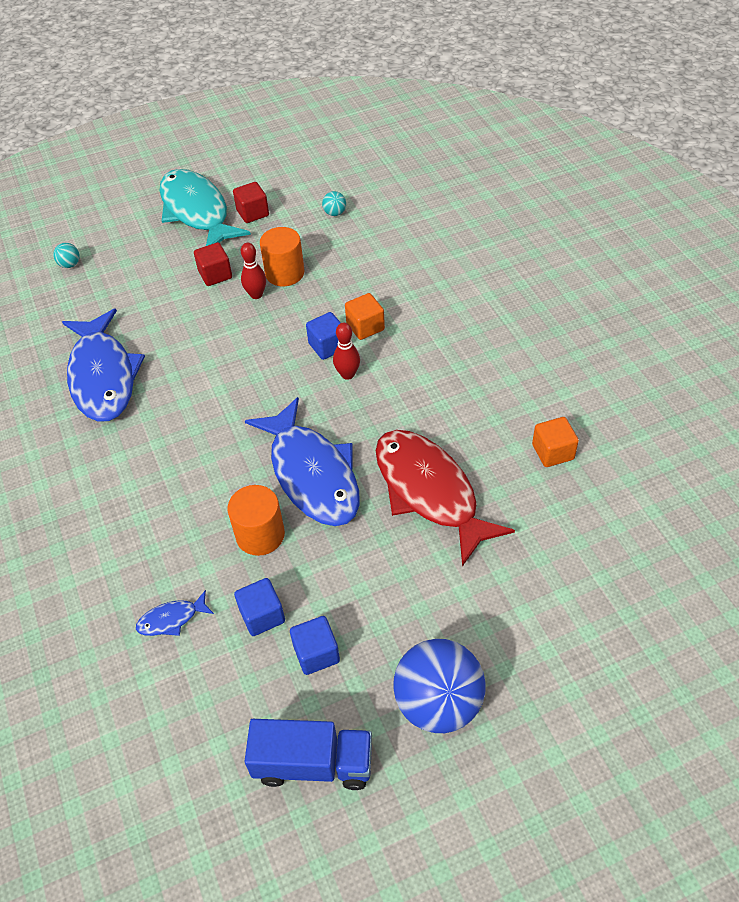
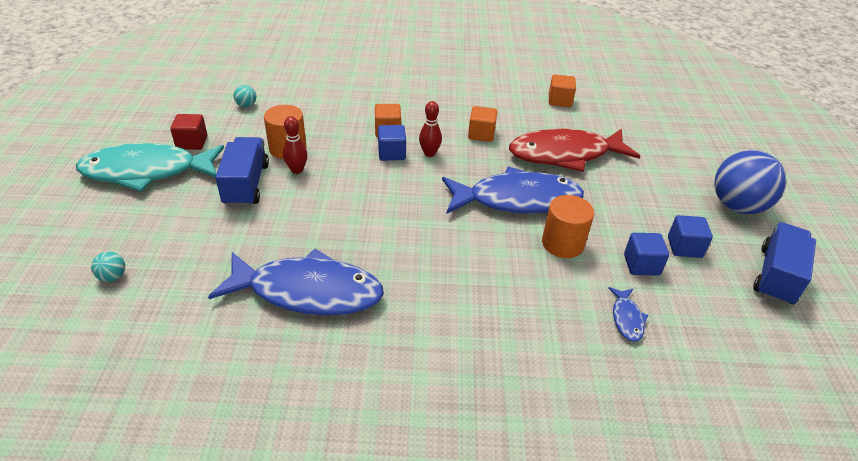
camera: 70 degrees left, 10 degrees down
red cube [194,242,232,286] -> blue truck [215,137,269,207]
none -> orange cube [468,106,497,142]

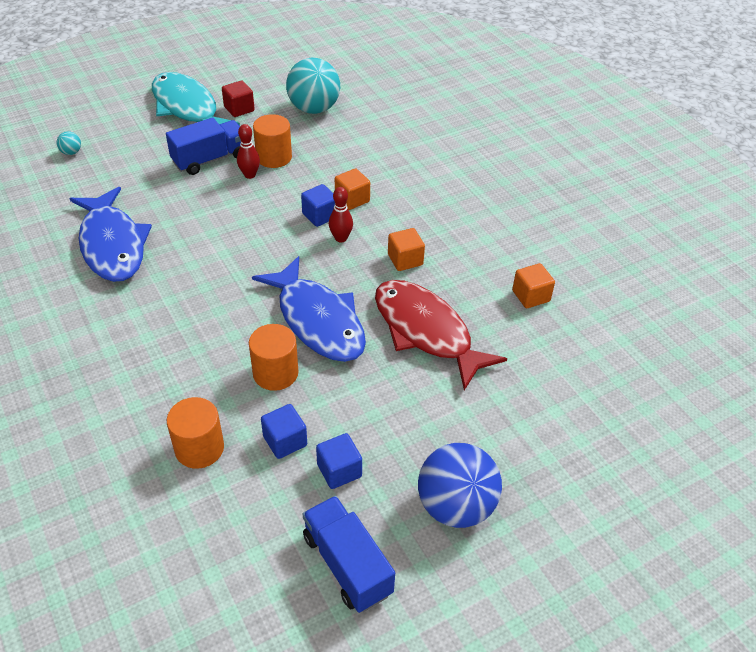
camera: 60 degrees right, 5 degrees up
turquoise ball [234,85,256,107] -> turquoise ball [286,58,340,114], size x2.47
blue fish [608,287,648,342] -> orange cylinder [167,397,224,469]
blue truck [753,222,816,306] -> blue truck turned 120 degrees counterclockwise [303,496,395,613]

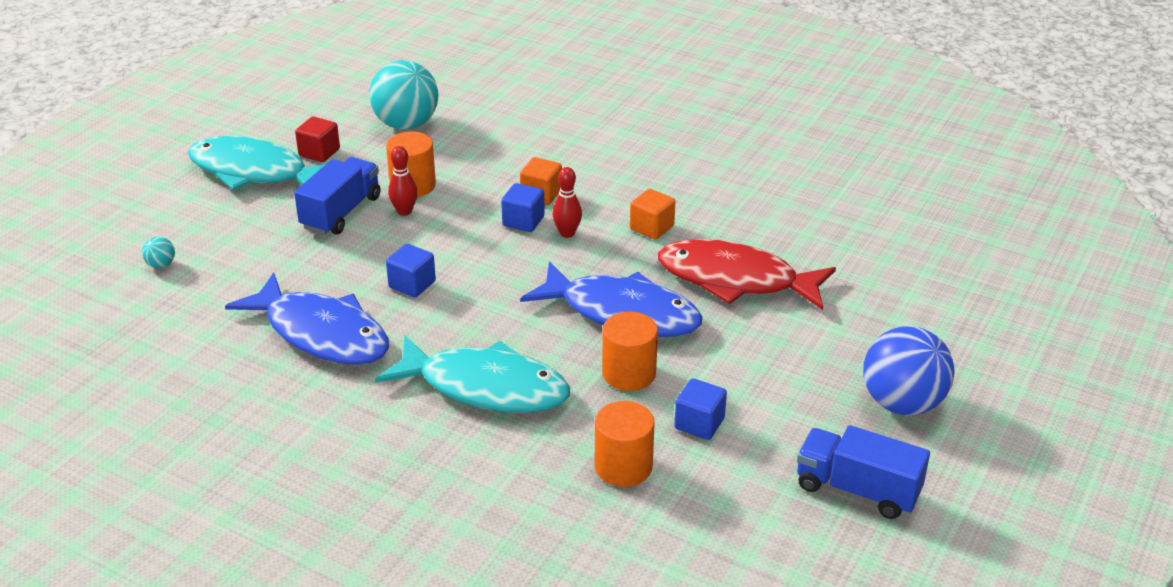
camera: 30 degrees left, 10 degrees down
blue cube [316,433,362,489] -> blue cube moved to [386,244,436,297]
orange cube [512,263,555,308] -> none
none -> turquoise fish [375,335,570,413]

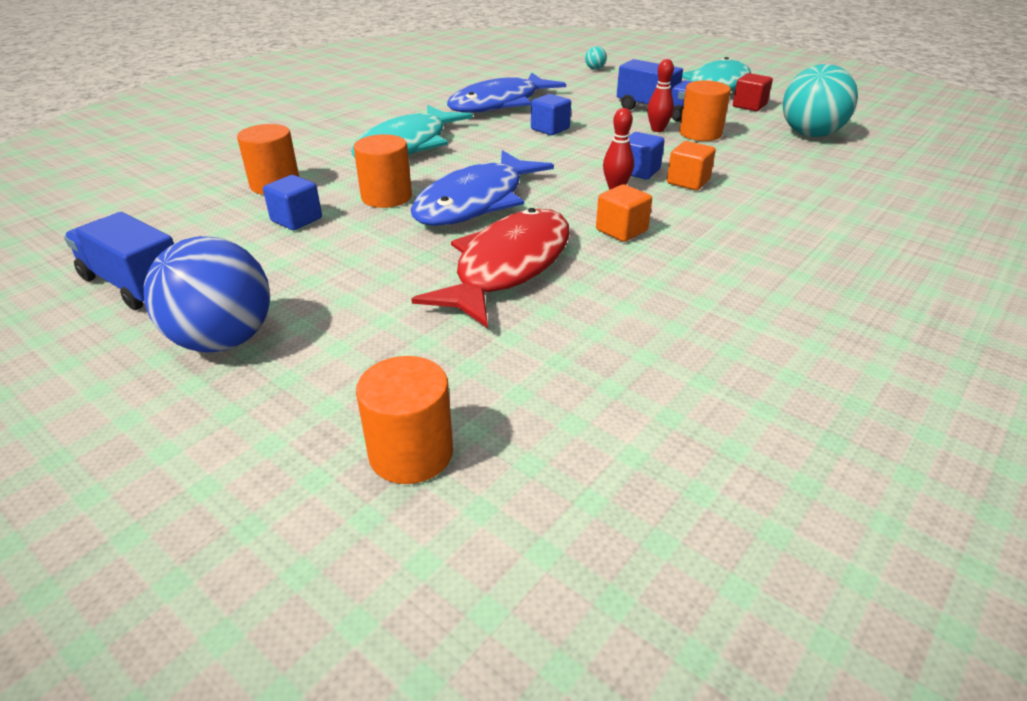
camera: 100 degrees right, 0 degrees up
blue truck [797,425,930,519] -> blue truck turned 90 degrees counterclockwise [64,212,174,310]
none -> orange cylinder [356,356,453,484]

